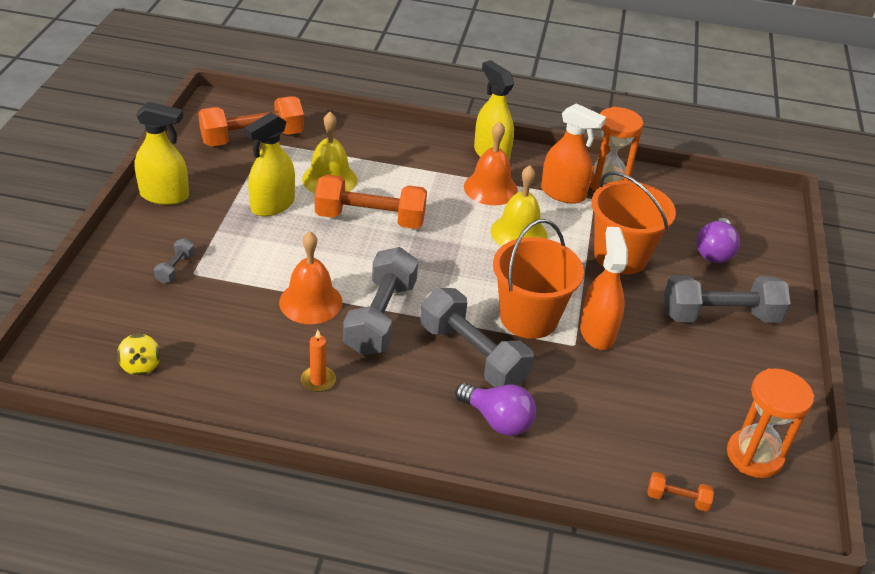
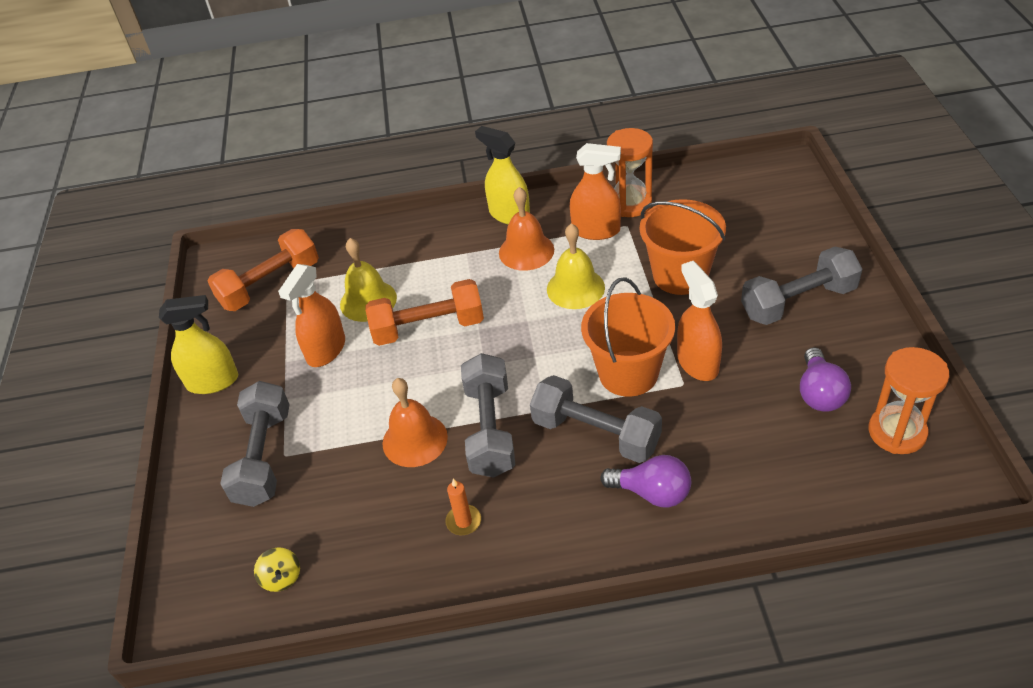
camera: 10 degrees left, 5 degrees up
grey dumbbell [154,238,195,283] -> grey dumbbell [220,381,290,507], size x2.23
yellow spray bottle [244,112,295,217] -> orange spray bottle [278,264,345,367]
orange dumbbell [648,472,714,511] -> none
purple light bulb [696,218,740,263] -> purple light bulb moved to [800,347,851,412]

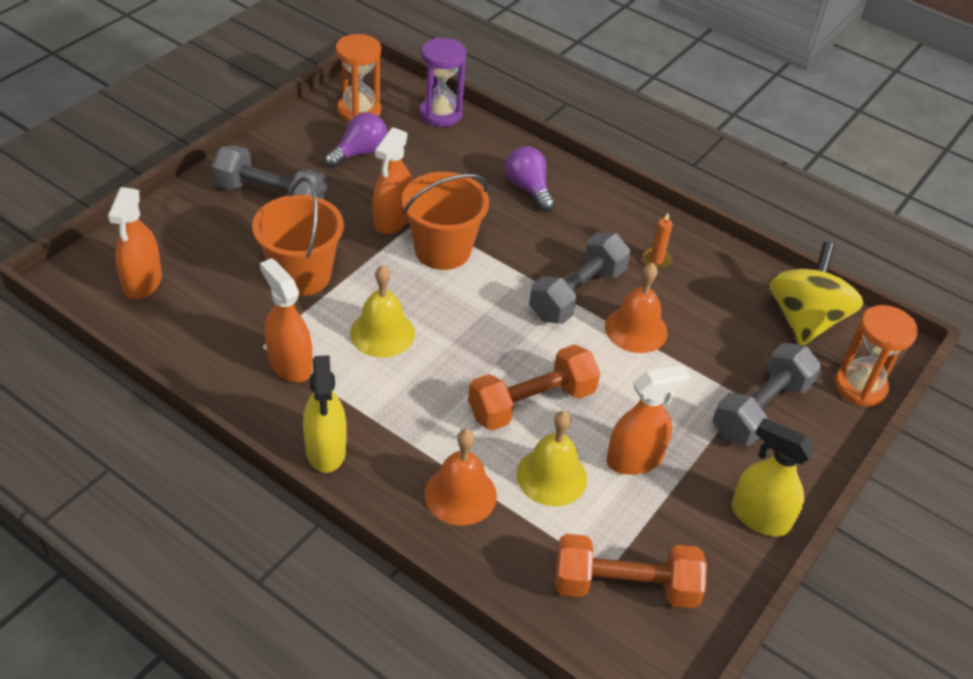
camera: 145 degrees left, 0 degrees up
yellow spinning top [254,547,300,592] -> yellow spinning top [769,242,864,345], size x2.43
orange dumbbell [365,279,484,346] -> orange dumbbell turned 60 degrees counterclockwise [468,344,600,431]
orange bell [499,187,554,271] -> orange bell moved to [424,429,497,526]
grey dumbbell [530,375,662,463] -> none
orange hourglass [607,128,653,217] -> orange hourglass moved to [835,305,918,407]
none -> orange spray bottle [108,187,162,300]
none -> purple hourglass [419,37,467,127]

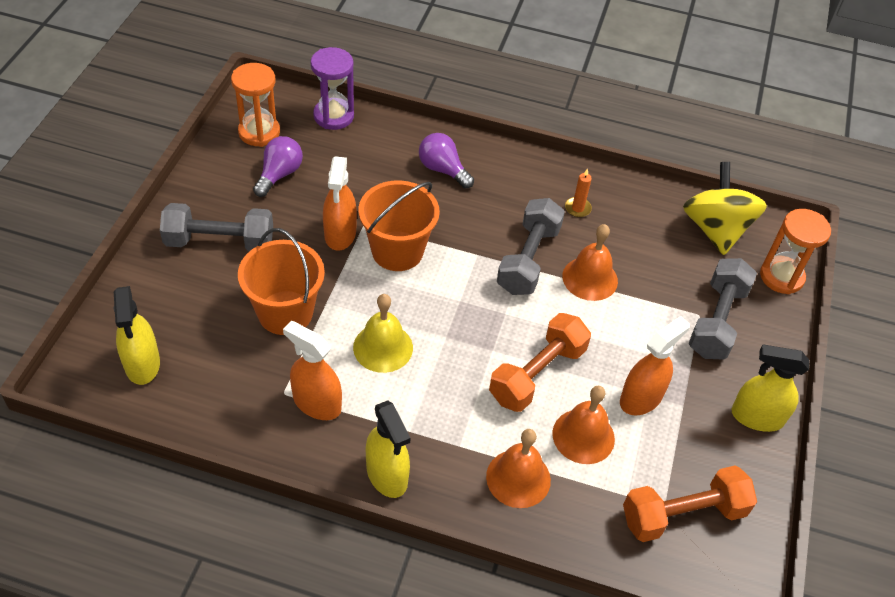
camera: 20 degrees left, 5 degrees up
orange spray bottle [108,187,162,300] -> yellow spray bottle [114,286,160,385]
yellow bell [516,411,587,506] -> orange bell [553,386,615,464]

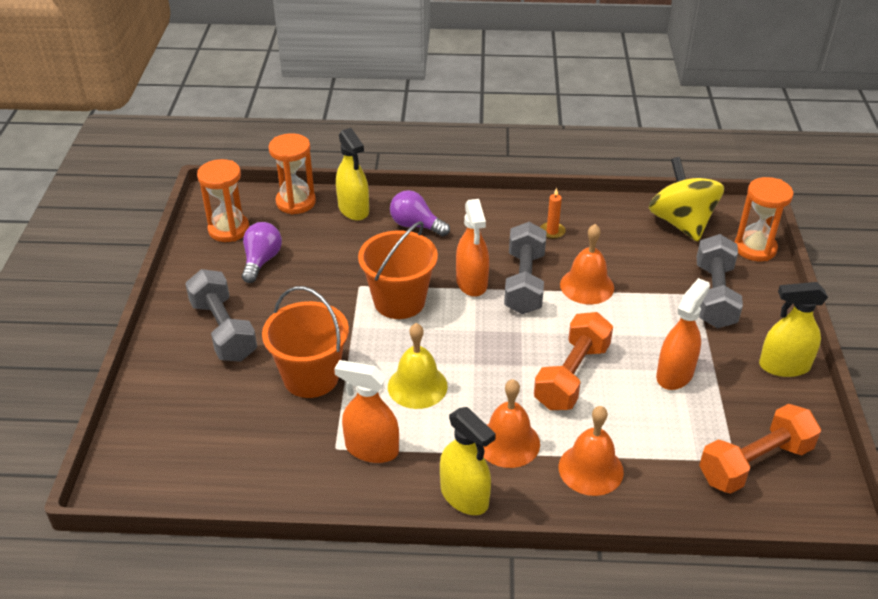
camera: 10 degrees left, 10 degrees down
yellow spray bottle [114,286,160,385] -> yellow spray bottle moved to [336,128,369,221]
grey dumbbell [160,203,273,251] -> grey dumbbell turned 75 degrees clockwise [185,269,257,362]
purple hourglass [311,47,354,130] -> orange hourglass [268,133,316,214]
orange spray bottle [323,156,357,250] -> orange spray bottle moved to [456,199,489,297]
orange bell [553,386,615,464] -> orange bell moved to [483,379,540,468]

